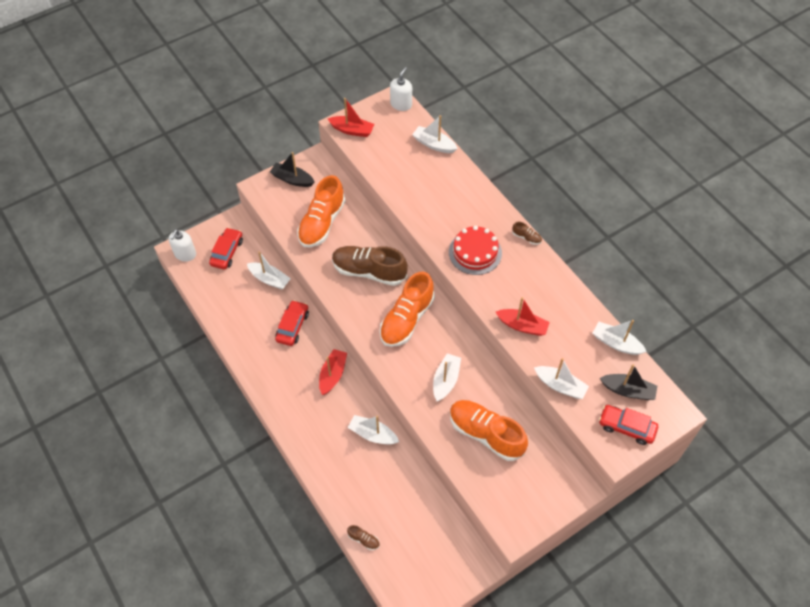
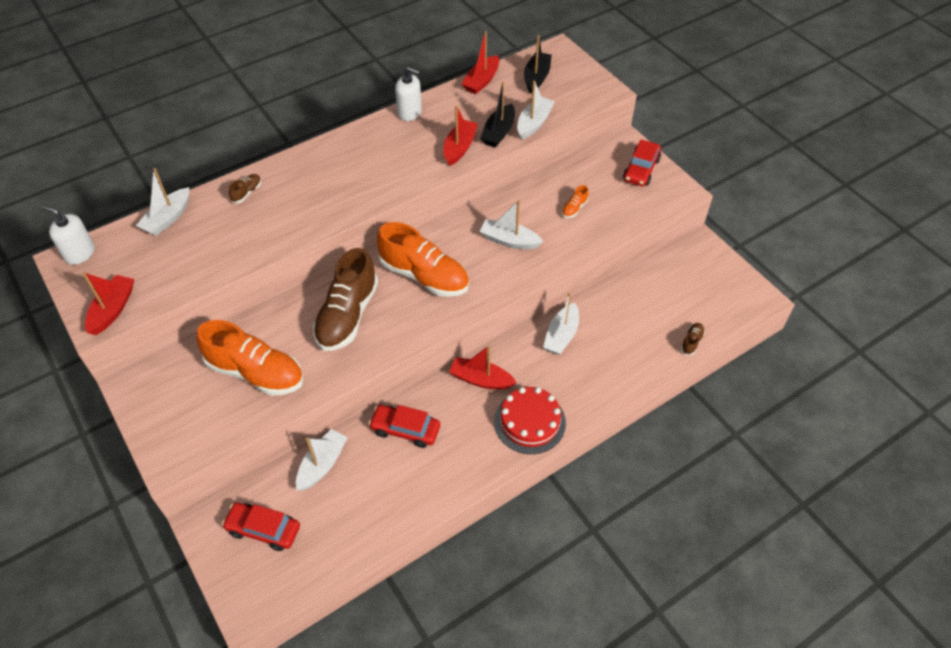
camera: 90 degrees left, 5 degrees down
white soap dispenser [169,229,196,262] -> white soap dispenser moved to [395,67,422,121]
black boat [270,152,314,187] -> black boat moved to [480,82,515,148]
red cake [449,226,502,275] -> red cake moved to [494,387,566,454]
orange shoe [450,400,528,461] -> orange shoe [562,185,588,218], size x0.40
brown shoe [512,222,542,245] -> brown shoe moved to [229,174,261,203]
white boat [593,320,647,355] -> red boat [462,31,499,94]
red car [599,405,658,445] -> red car moved to [623,139,661,186]

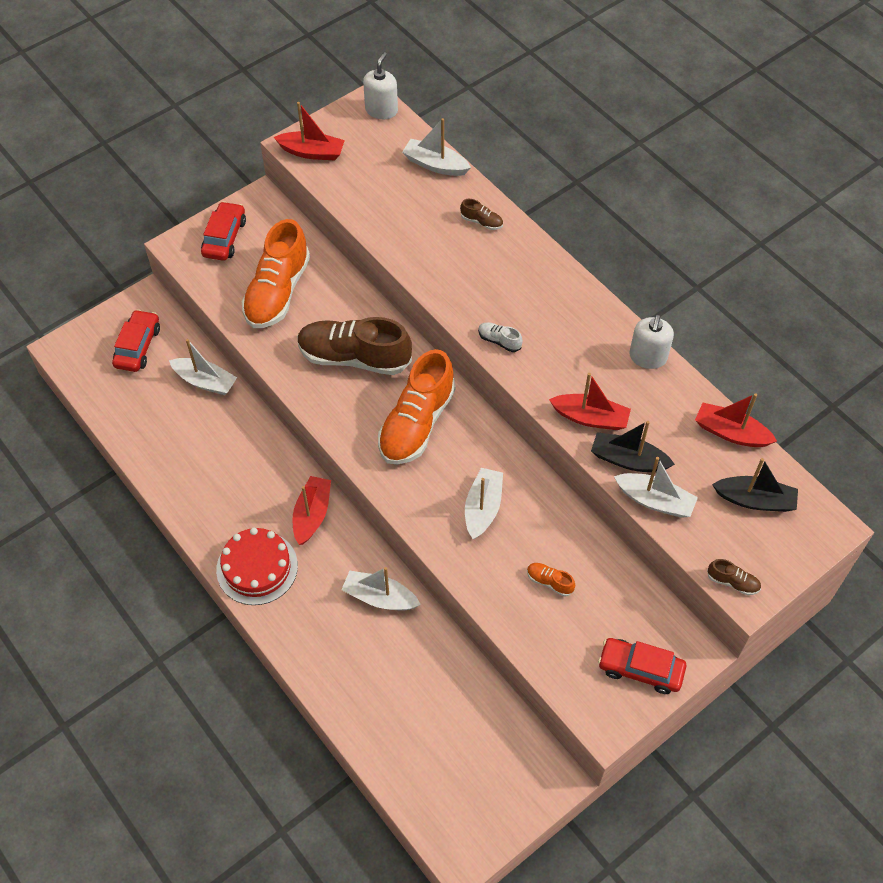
camera: 85 degrees right, 5 degrees up
red car [369,405,440,448] -> red car moved to [201,201,246,261]
brown shoe [681,323,705,355] -> brown shoe moved to [707,559,761,595]
none -> white shoe [478,322,523,352]

